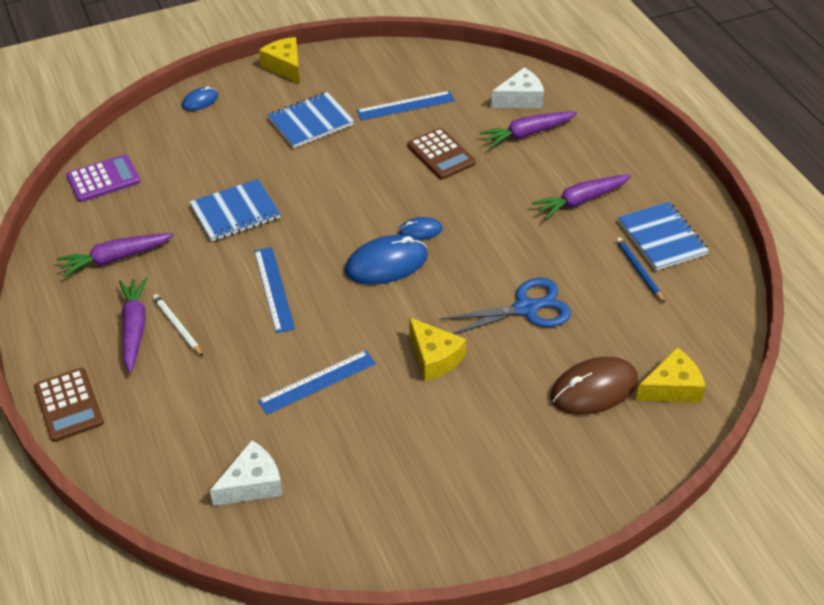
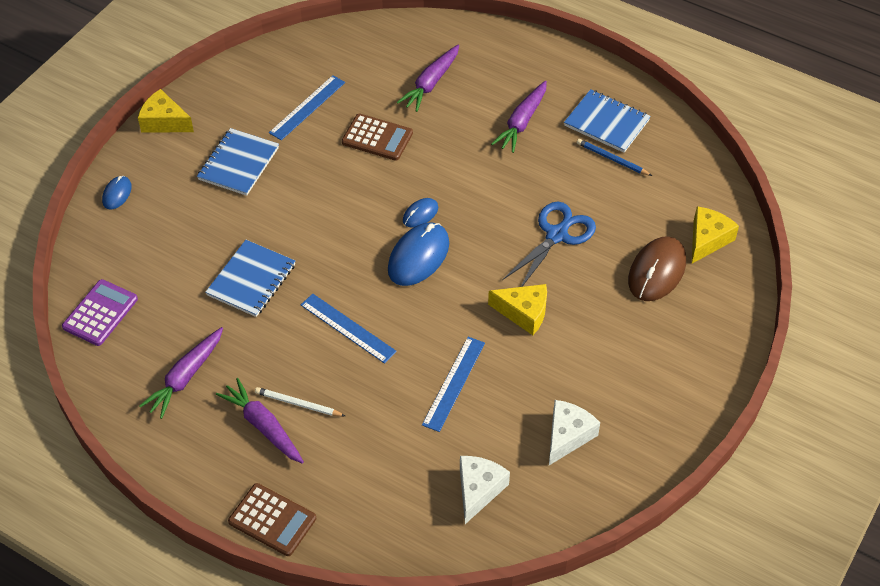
camera: 35 degrees left, 5 degrees up
white cheese [491,68,544,108] -> white cheese moved to [549,400,600,465]

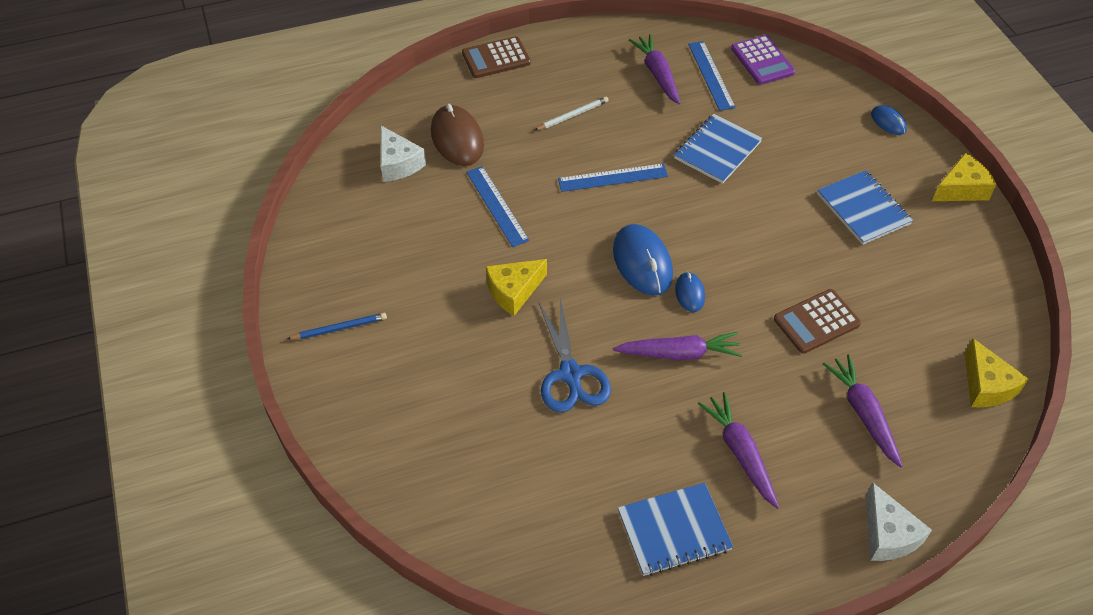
camera: 130 degrees right, 0 degrees up
blue notebook [205,240,295,317] -> blue notebook turned 60 degrees clockwise [674,114,762,184]
purple carrot [216,378,304,464] -> purple carrot moved to [613,332,742,360]
blue ruler [269,75,345,140] -> blue ruler moved to [688,41,736,111]
white cheese [549,400,600,465] -> white cheese moved to [866,482,932,561]
blue pencil [577,139,652,176] -> blue pencil moved to [287,313,387,339]
brown mouse [628,236,686,301] -> brown mouse moved to [431,104,484,166]
yellow cheese [692,207,739,263] -> yellow cheese moved to [965,338,1029,408]

